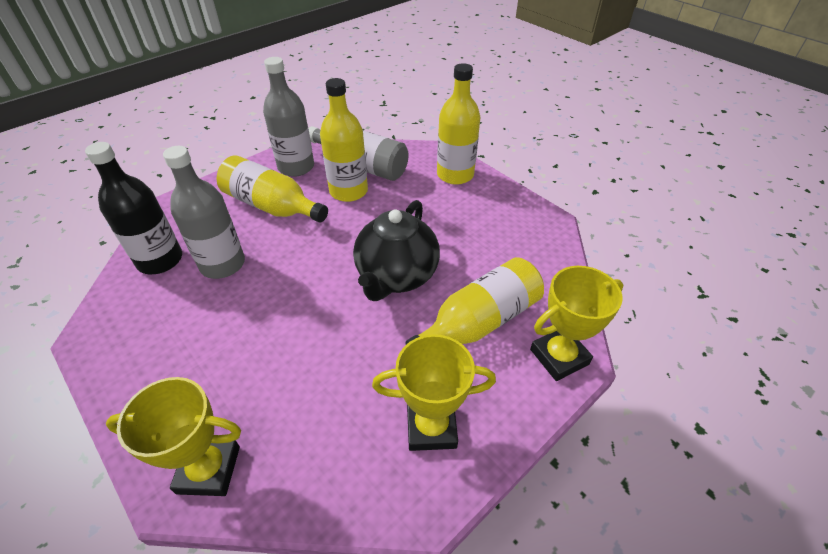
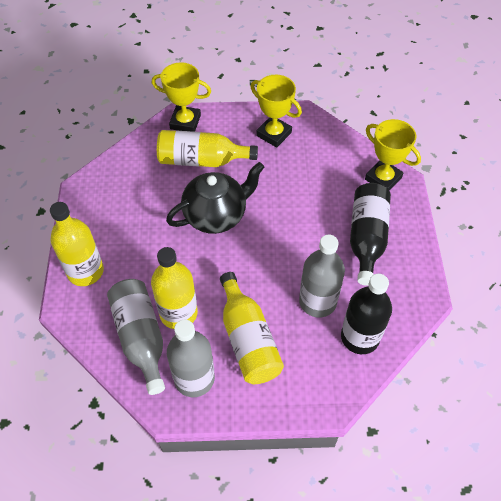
camera: 140 degrees left, 10 degrees up
none -> black bottle [350,183,391,286]

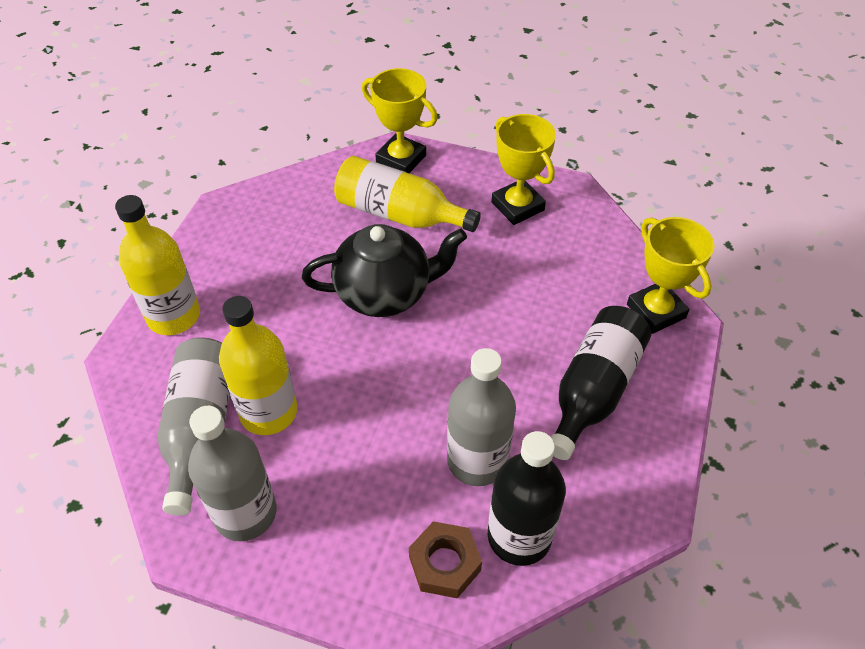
camera: 20 degrees right, 5 degrees down
yellow bottle [220,272,284,384] -> none
none -> brown nut [409,521,482,598]

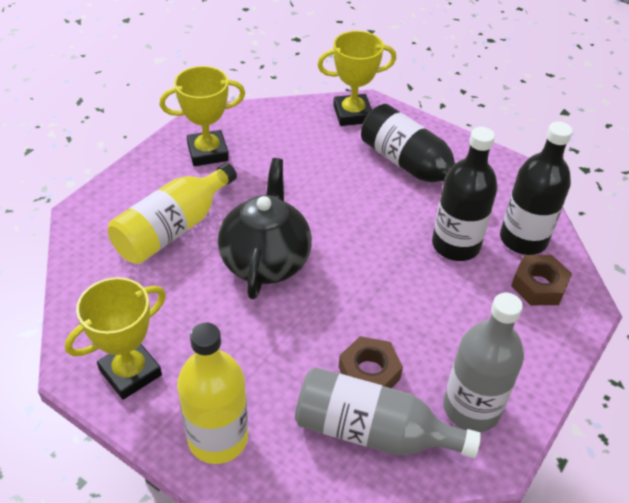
camera: 75 degrees left, 5 degrees down
yellow bottle [219,296,297,435] -> brown nut [339,336,403,388]
yellow trophy [362,68,438,173] -> yellow trophy moved to [65,277,166,400]
grey bottle [447,348,516,486] -> black bottle [432,127,498,261]

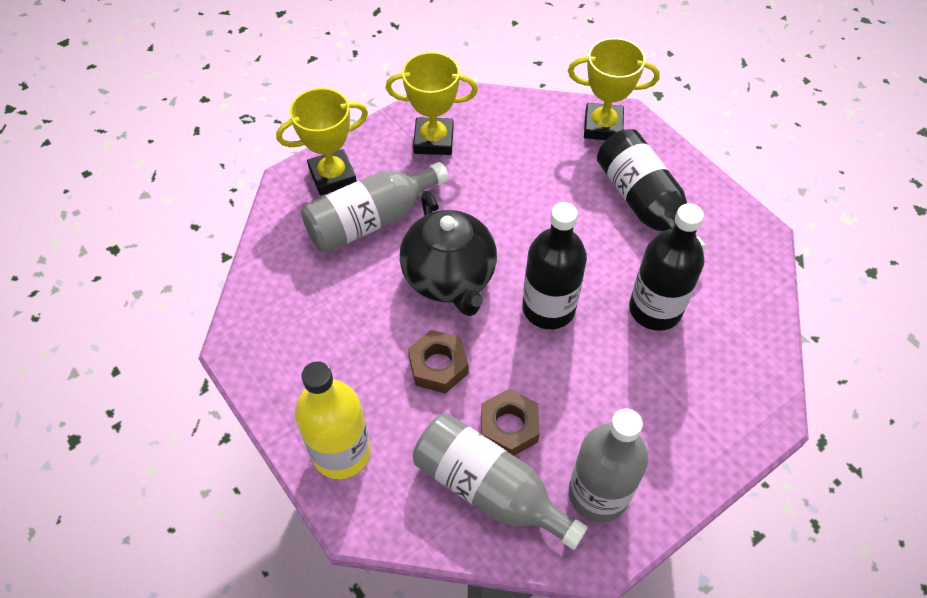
camera: 20 degrees right, 10 degrees up
yellow trophy [65,277,166,400] -> yellow trophy moved to [276,88,368,195]
yellow bottle [108,163,237,264] -> grey bottle [301,162,448,253]
black teapot [218,158,312,299] -> black teapot turned 135 degrees clockwise [400,190,497,316]
black bottle [500,121,573,255] -> black bottle moved to [522,202,587,329]
brown nut [511,255,572,305] -> brown nut moved to [408,330,468,393]

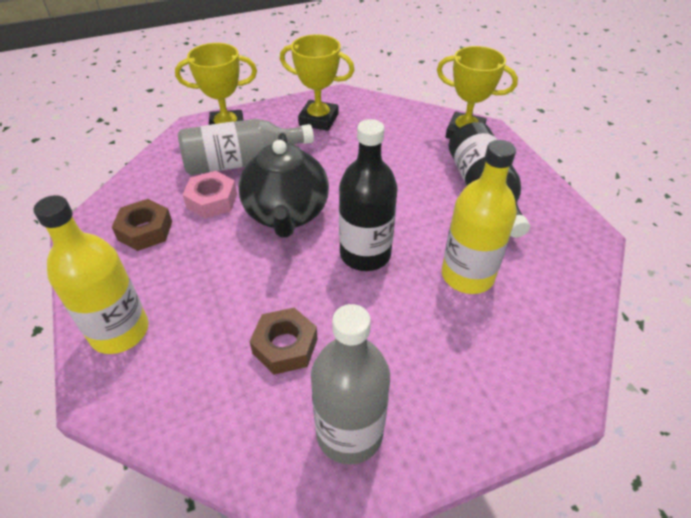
camera: 15 degrees right, 10 degrees down
brown nut [408,330,468,393] -> brown nut moved to [112,199,172,251]
grey bottle [413,413,588,550] -> none
black bottle [629,203,704,331] -> yellow bottle [442,140,517,294]
none -> pink nut [182,171,237,219]

